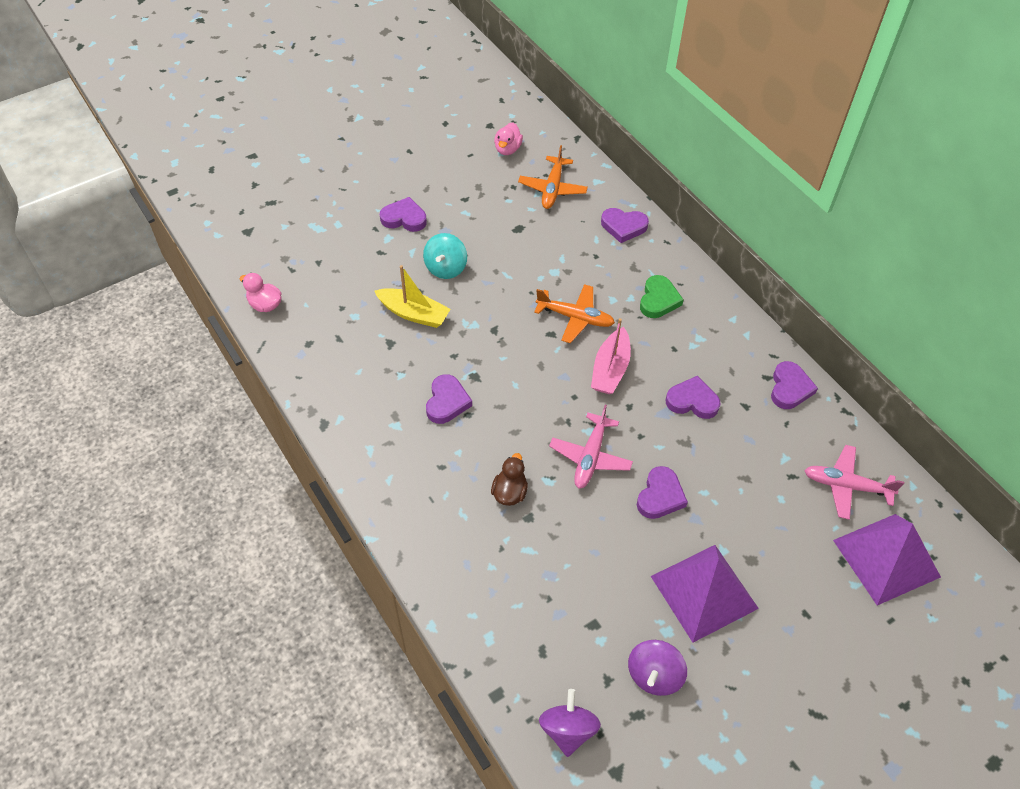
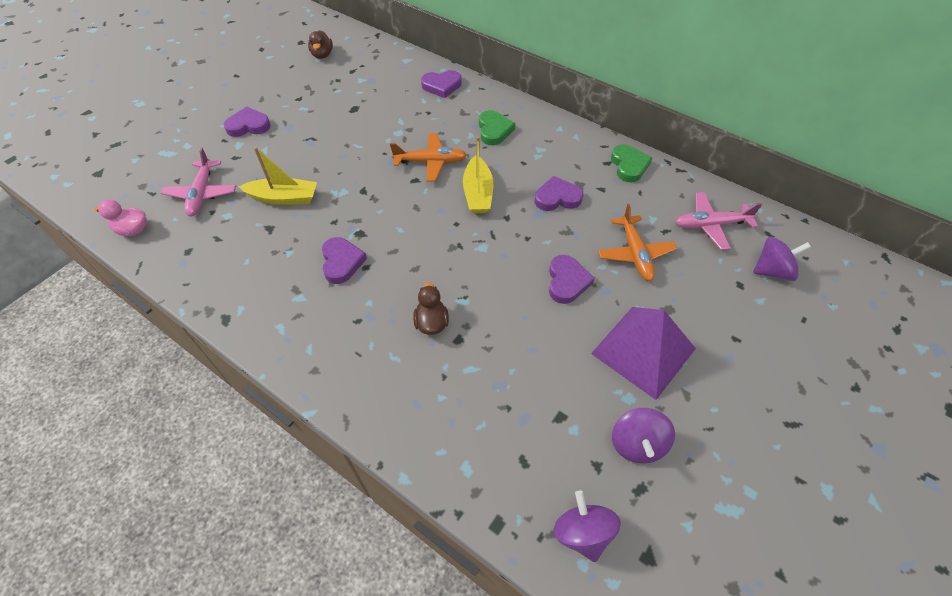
camera: 20 degrees left, 0 degrees up
turquoise spinning top [423,233,467,279] -> none
pink duck [494,122,523,155] -> brown duck [308,30,333,59]
orange plane [518,145,588,209] -> orange plane moved to [598,204,677,281]
pink plane [549,405,633,489] -> pink plane moved to [161,148,236,216]
pink boat [591,318,631,394] -> yellow boat [463,136,493,213]
purple heart [771,361,818,409] -> green heart [611,144,652,182]
purple pyramid [833,514,941,606] -> purple spinning top [753,237,811,281]

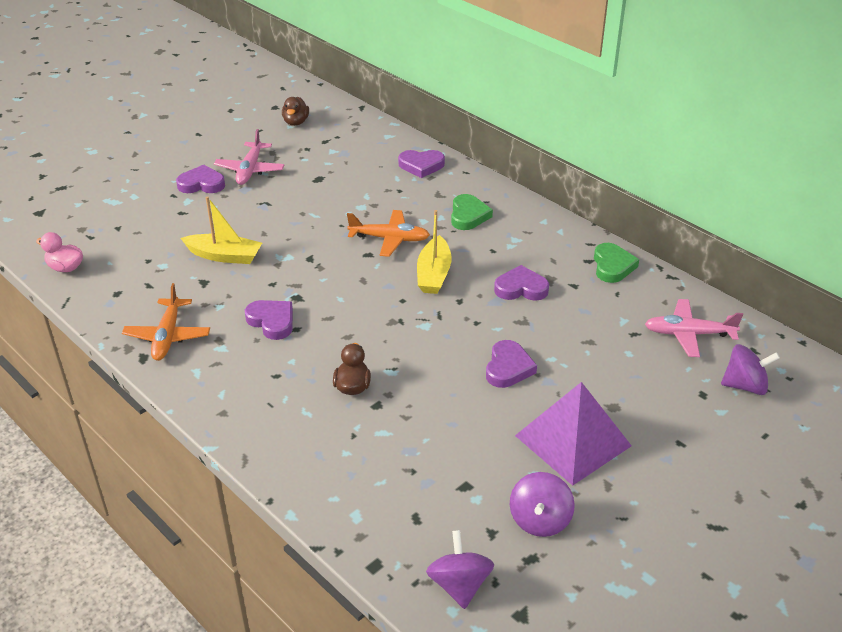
camera: 10 degrees right, 15 degrees down
pink plane [161,148,236,216] -> pink plane moved to [214,129,285,185]
purple heart [322,237,367,284] -> purple heart turned 45 degrees counterclockwise [245,300,293,340]
orange plane [598,204,677,281] -> orange plane moved to [122,283,210,361]

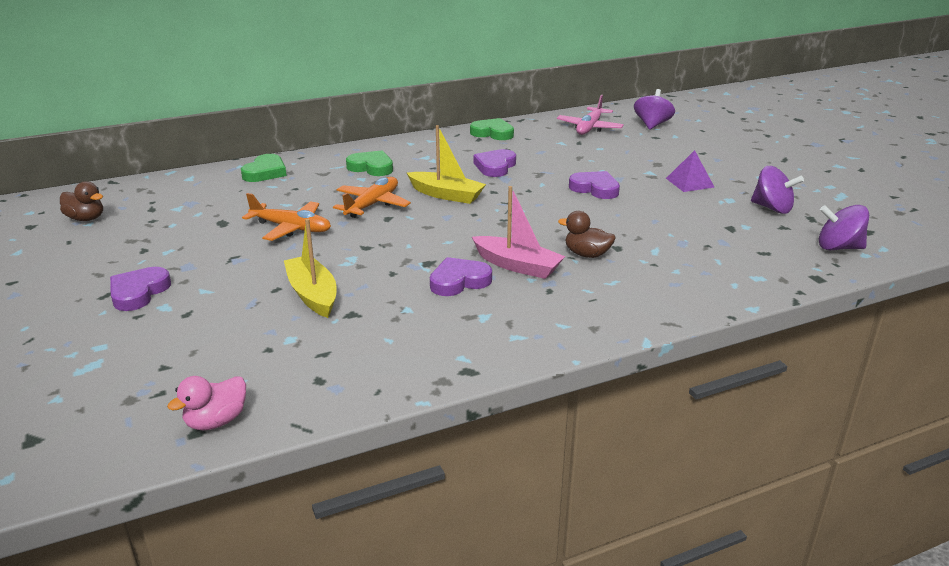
camera: 70 degrees left, 10 degrees down
orange plane [122,283,210,361] -> orange plane moved to [242,193,331,241]
yellow boat [181,196,262,264] -> yellow boat turned 60 degrees counterclockwise [284,219,336,318]
pink plane [214,129,285,185] -> none
purple heart [398,150,445,178] -> green heart [241,154,287,182]
purple pyramid [515,382,632,486] -> purple pyramid [666,150,715,192], size x0.52
none -> pink boat [472,186,565,279]

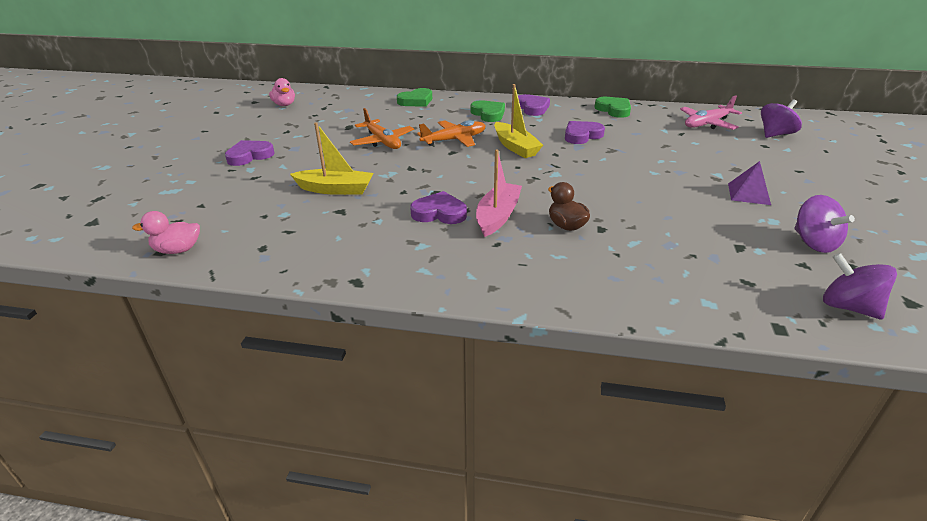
camera: 35 degrees right, 5 degrees up
brown duck [60,181,103,221] -> pink duck [269,78,295,106]
yellow boat [284,219,336,318] -> yellow boat turned 90 degrees clockwise [290,122,373,195]
pink boat [472,186,565,279] -> pink boat turned 135 degrees counterclockwise [476,149,522,237]
purple heart [569,171,620,199] -> purple heart moved to [518,94,550,116]

